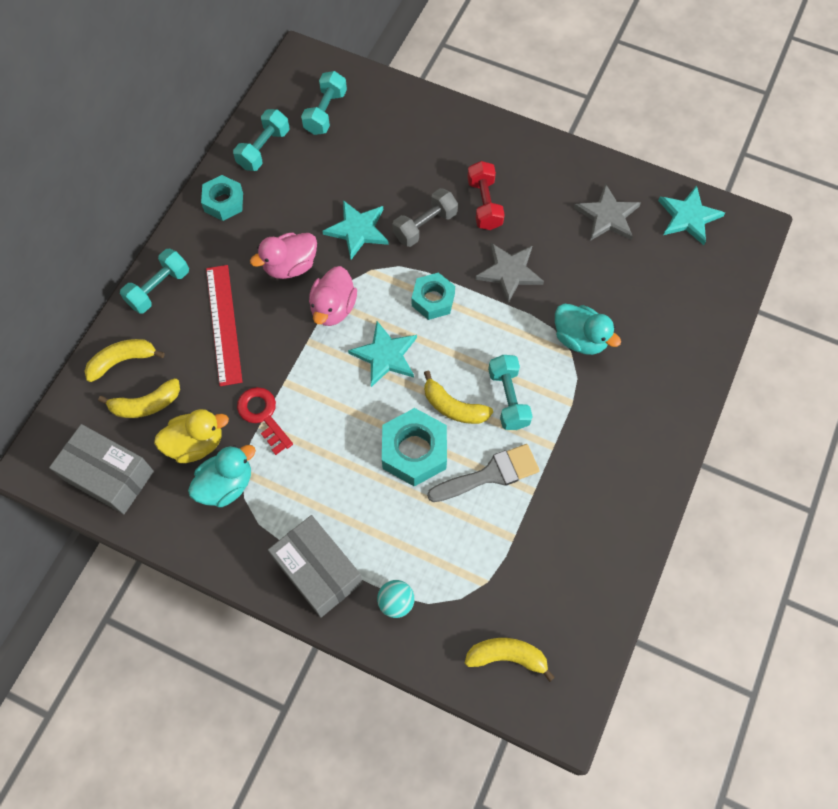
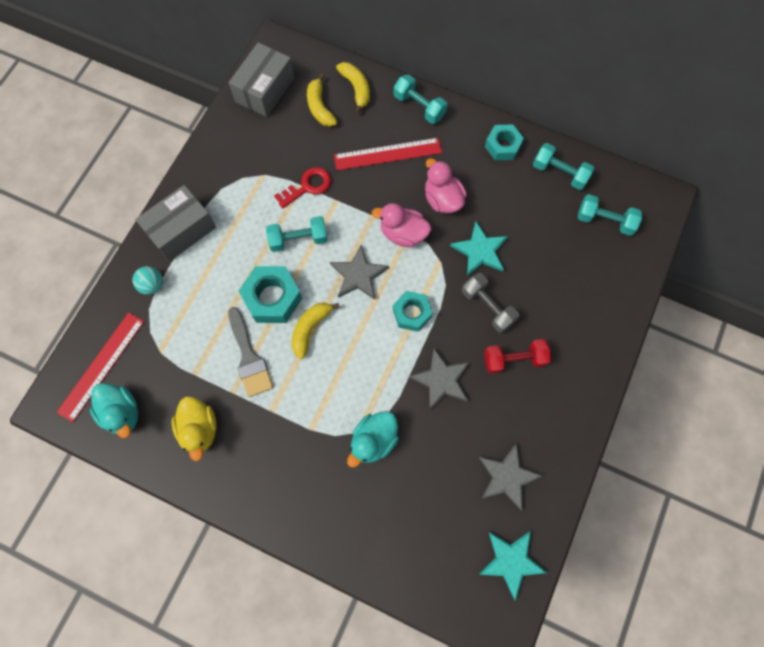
camera: 90 degrees right, 5 degrees up
yellow duck [154,409,229,463] -> yellow duck moved to [172,396,217,461]
turquoise duck [188,445,256,507] -> turquoise duck moved to [90,383,138,438]
turquoise star [348,321,417,387] -> grey star [330,245,389,300]
yellow banana [465,638,555,682] -> red ruler [57,312,144,422]
turquoise dumbbell [488,355,533,430] -> turquoise dumbbell moved to [266,216,328,252]

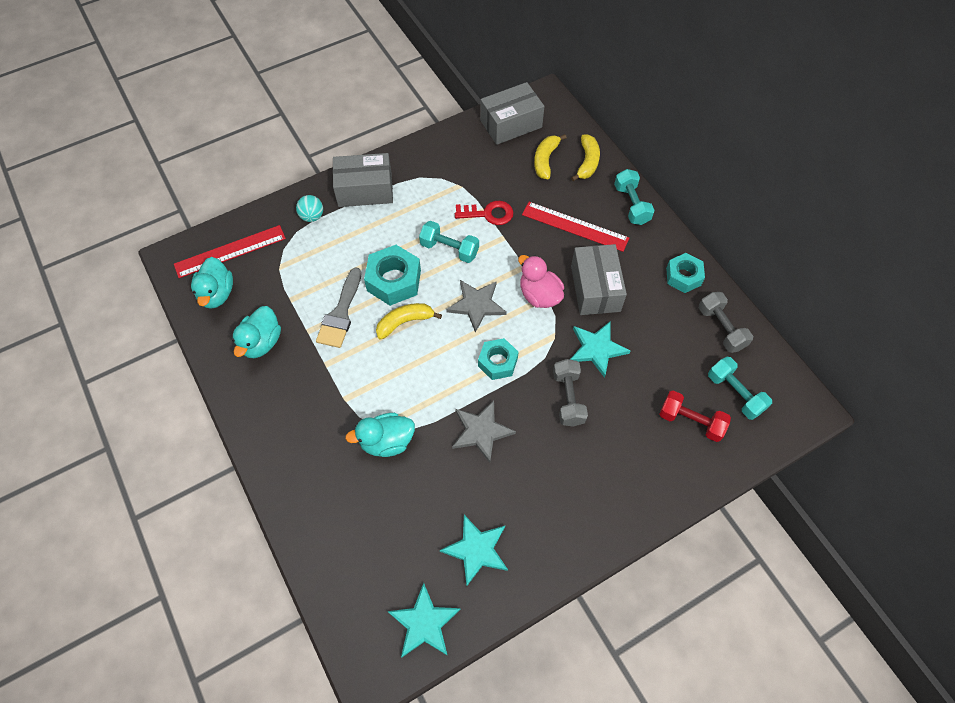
camera: 35 degrees right, 10 degrees down
yellow duck [172,396,217,461] -> turquoise duck [232,306,281,358]
pink duck [425,158,467,213] -> grey box [571,244,627,315]
grey star [479,443,543,511] -> turquoise star [440,515,508,586]
red dumbbell [484,339,551,374] -> red dumbbell moved to [659,391,731,442]
turquoise dumbbell [533,143,594,190] -> grey dumbbell [699,292,753,353]

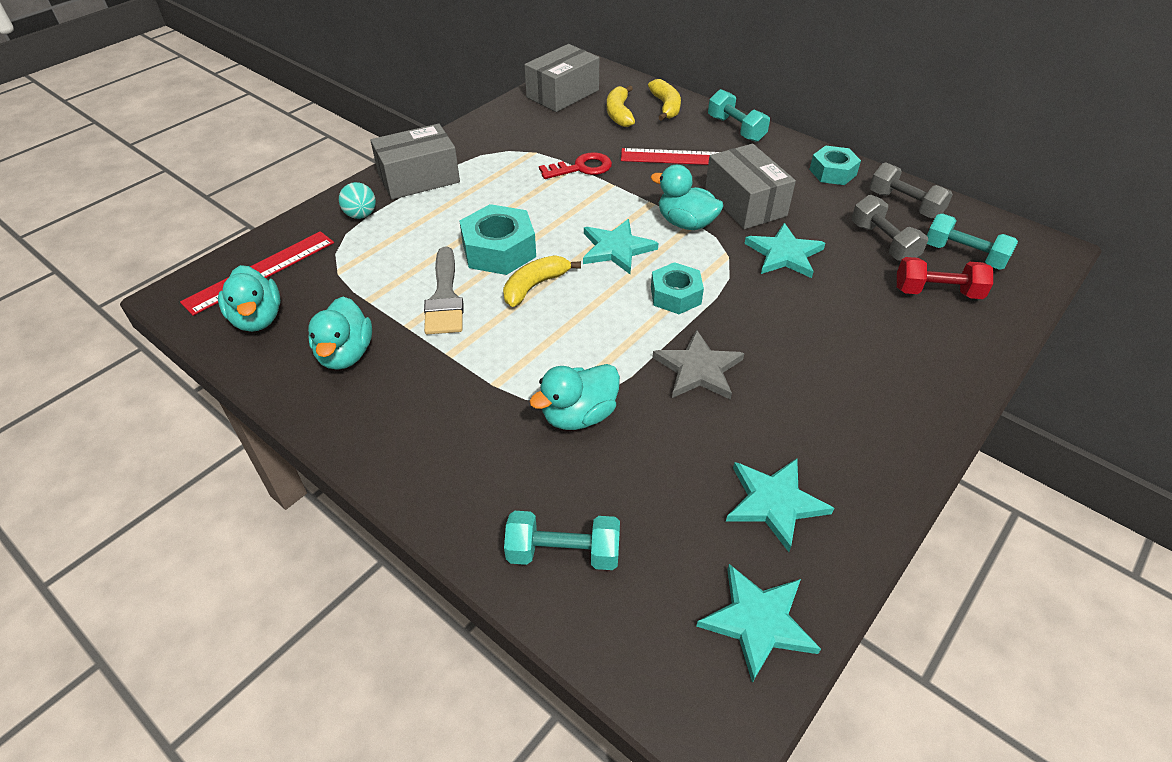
camera: 20 degrees left, 15 degrees down
turquoise dumbbell [419,221,479,263] -> turquoise dumbbell moved to [504,511,620,570]
grey star [446,280,507,333] -> turquoise star [583,219,659,274]
pink duck [518,255,564,308] -> turquoise duck [651,165,724,230]
grey dumbbell [553,359,588,427] -> grey dumbbell moved to [852,195,928,261]

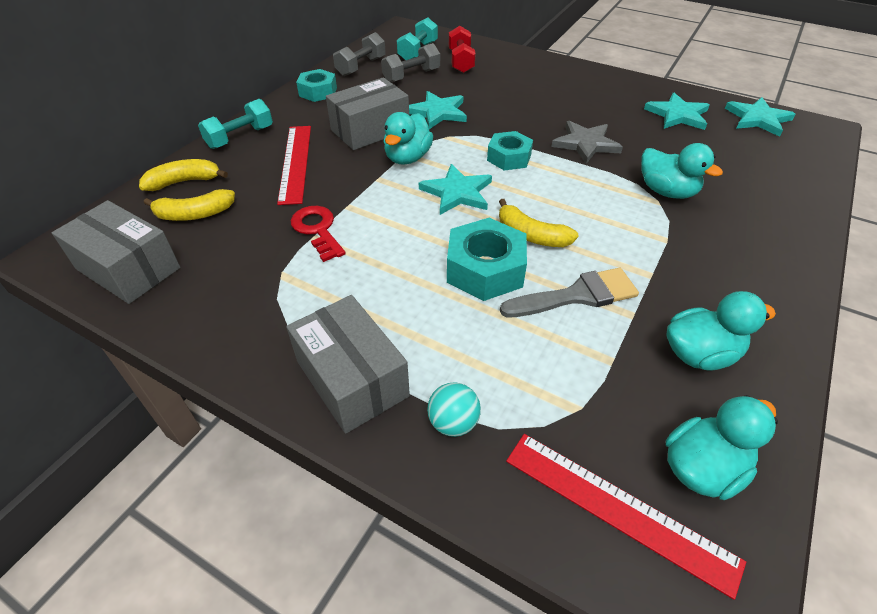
camera: 100 degrees left, 0 degrees up
turquoise dumbbell [504,511,620,570] -> none

